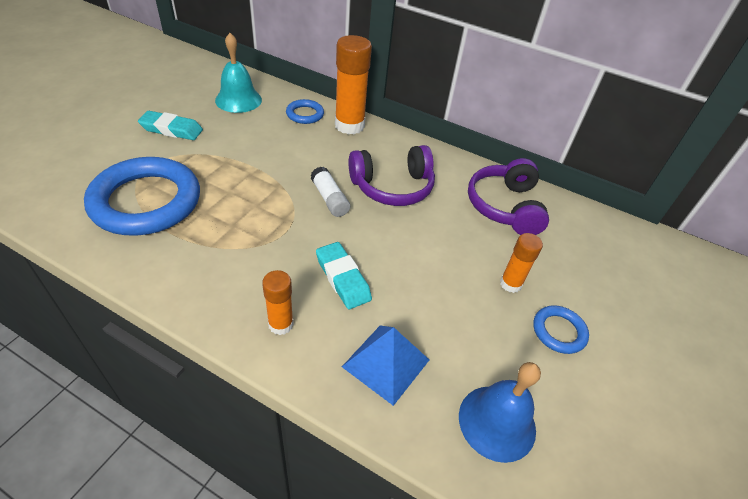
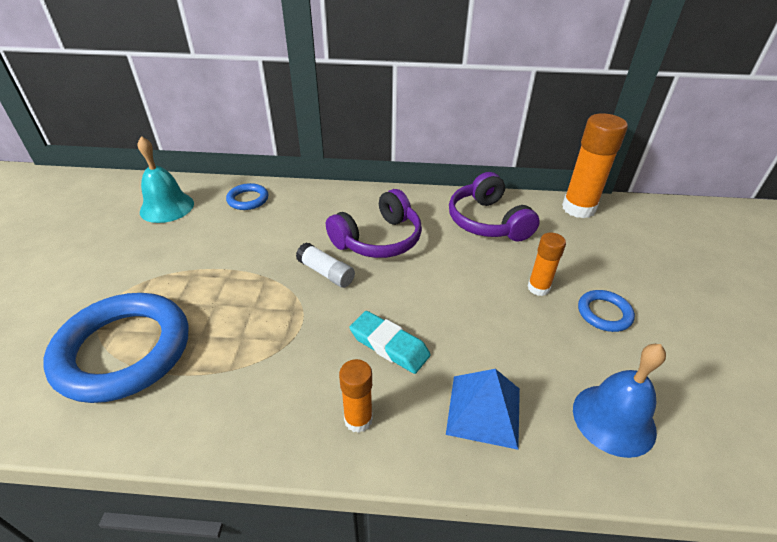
camera: 20 degrees left, 5 degrees down
turquoise eraser [138,111,203,140] -> none
orange glue stick [335,35,372,135] -> orange glue stick moved to [562,113,628,218]

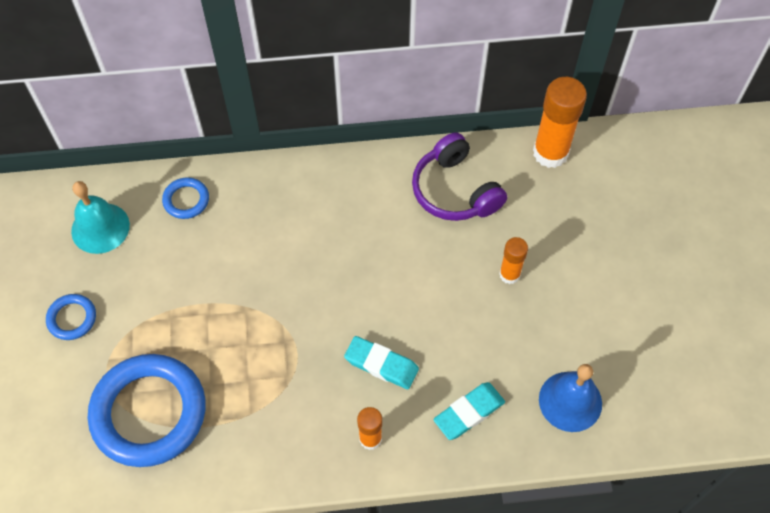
camera: 10 degrees left, 20 degrees up
white glue stick [296,242,355,288] -> none
purple headphones [326,189,422,258] -> none
blue pyramid [446,369,520,450] -> turquoise eraser [434,382,505,440]
blue ring [578,290,635,332] -> blue ring moved to [46,294,96,340]

